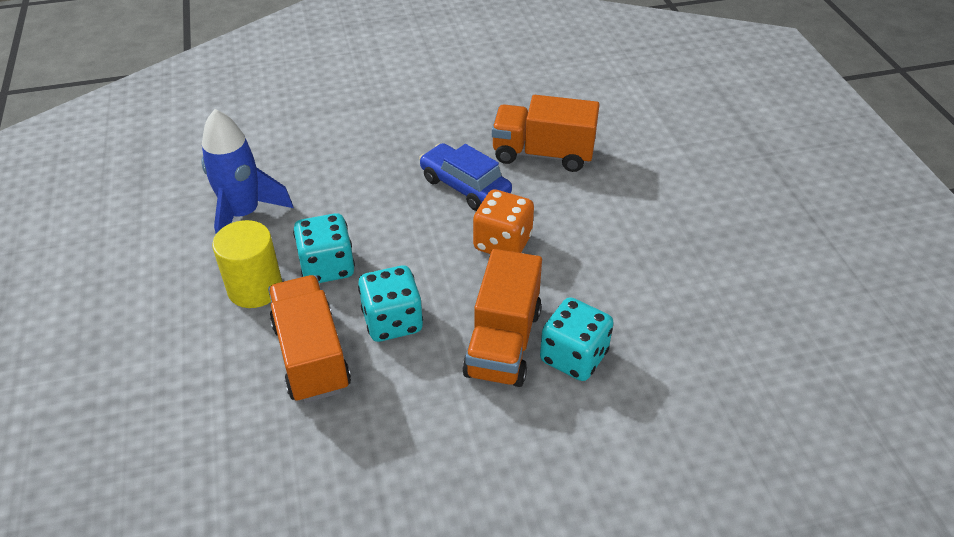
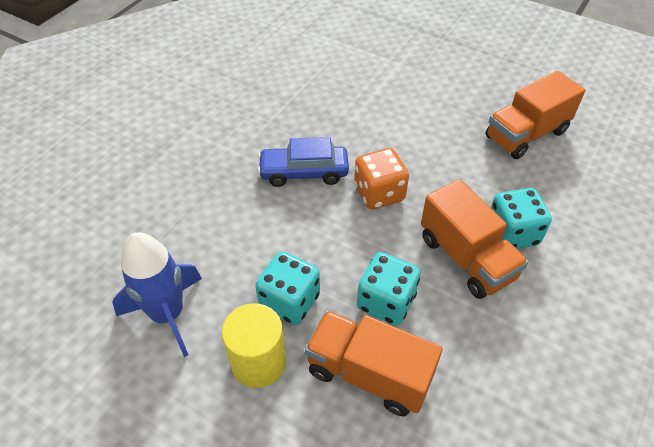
camera: 45 degrees left, 5 degrees up
orange truck [492,95,600,172] -> orange truck moved to [486,71,585,159]

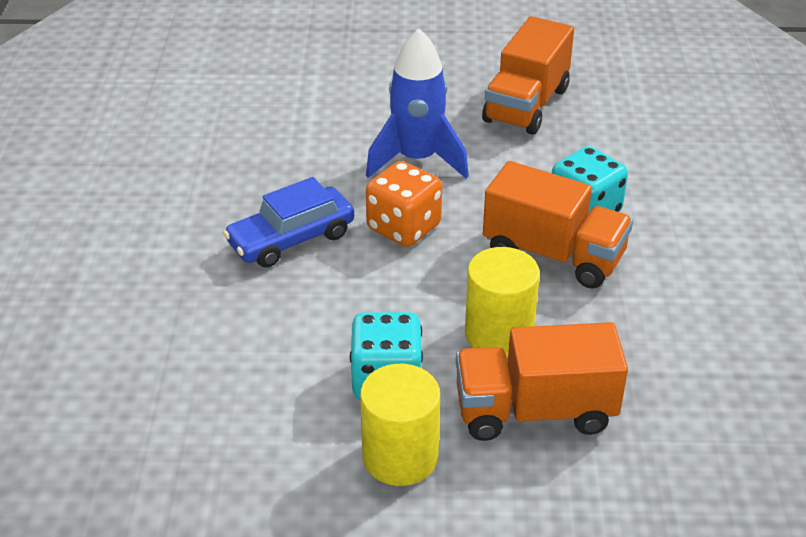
camera: 30 degrees left, 10 degrees down
blue rocket [112,232,202,357] -> blue rocket moved to [366,28,469,179]
turquoise dice [357,252,420,325] -> yellow cylinder [465,247,540,357]

